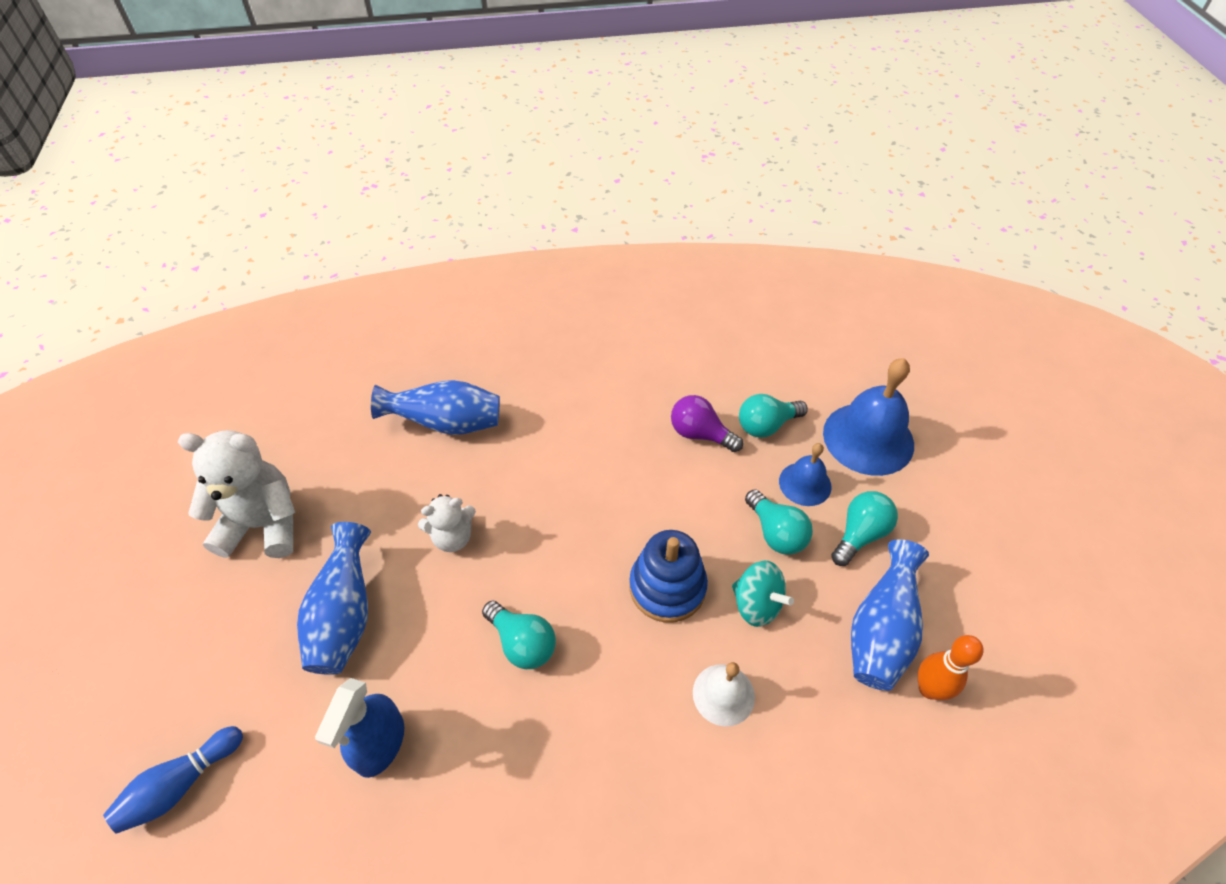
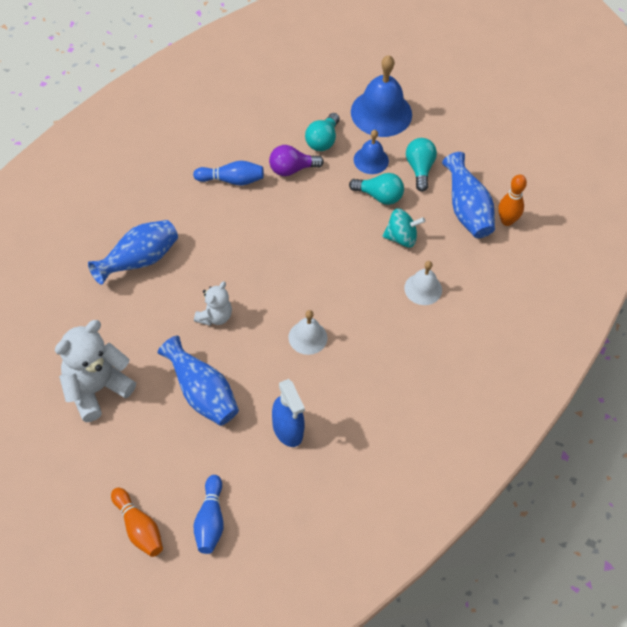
camera: 45 degrees left, 5 degrees up
turquoise light bulb [482,600,556,669] -> white bell [288,310,328,355]
blue stacking toy [629,530,708,622] -> none
none -> orange bowling pin [111,488,163,557]
none -> blue bowling pin [193,161,264,185]

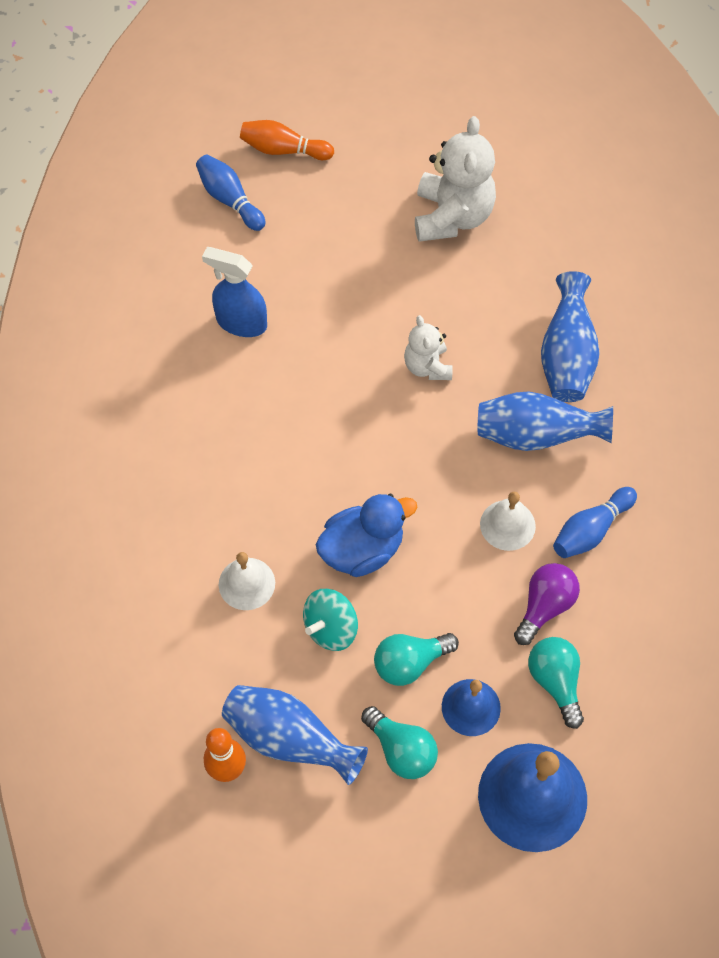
camera: 140 degrees right, 5 degrees up
blue vase [158,336,239,426] -> blue vase moved to [478,392,613,451]
white bell [288,310,328,355] -> white bell moved to [480,492,536,551]
none -> blue duck [316,494,417,577]

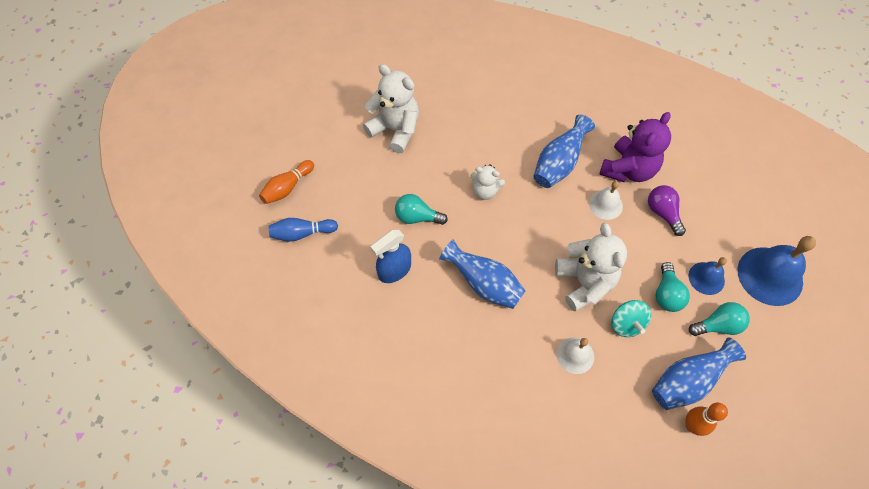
camera: 60 degrees left, 0 degrees up
blue duck [316,494,417,577] -> white teddy bear [555,223,627,311]
turquoise light bulb [528,637,584,729] -> turquoise light bulb moved to [395,194,448,225]
blue vase [541,271,600,402] -> blue vase moved to [439,239,526,309]
blue bowling pin [553,487,637,558] -> purple teddy bear [599,112,671,182]

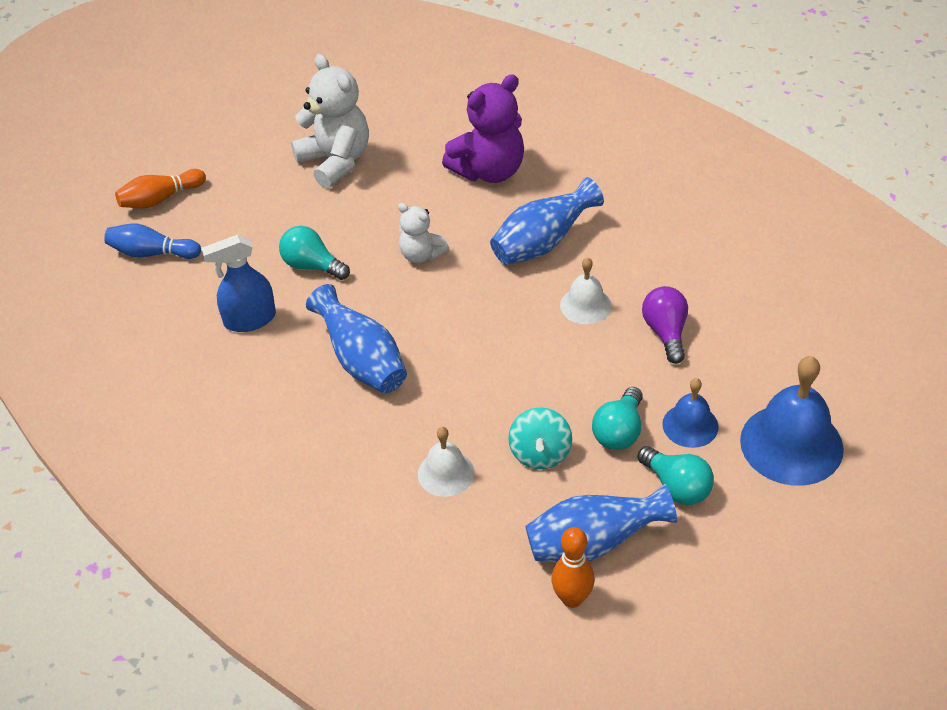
camera: 20 degrees right, 15 degrees down
white teddy bear [555,223,627,311] -> none
purple teddy bear [599,112,671,182] -> purple teddy bear moved to [442,74,524,183]
turquoise light bulb [689,302,750,336] -> turquoise light bulb turned 45 degrees clockwise [638,446,714,505]

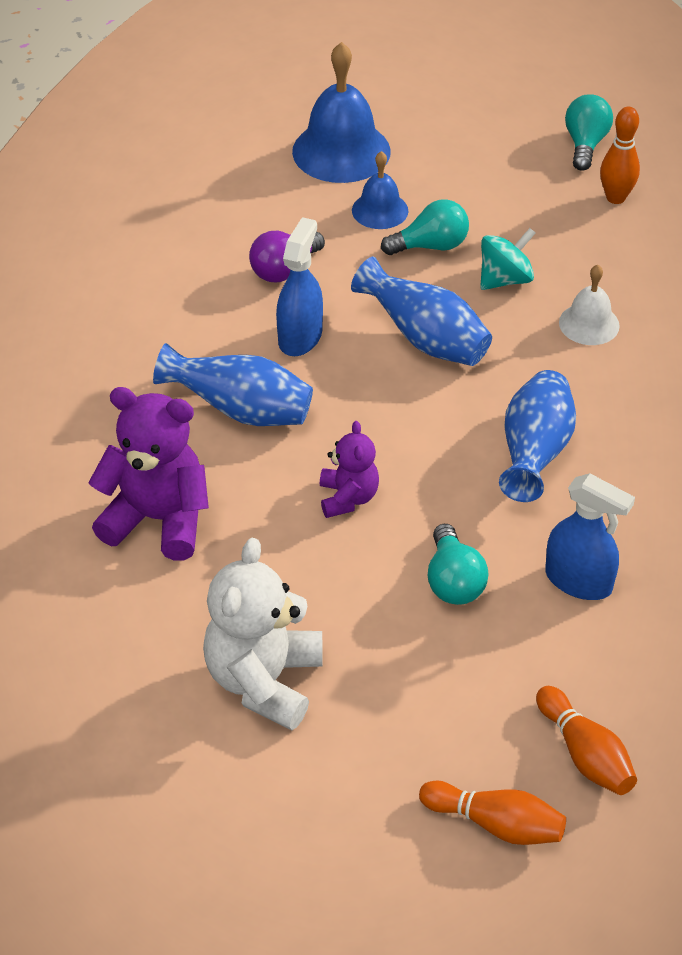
camera: 130 degrees left, 0 degrees up
blue bowling pin [104,224,201,259] -> orange bowling pin [536,686,637,795]
white teddy bear [398,203,449,263] -> purple teddy bear [320,421,379,518]
blue vase [525,484,677,562] -> blue vase moved to [351,257,492,366]
white bell [560,257,612,324] -> blue spray bottle [276,217,323,356]
turquoise light bulb [638,446,714,505] -> turquoise light bulb moved to [565,94,613,171]

